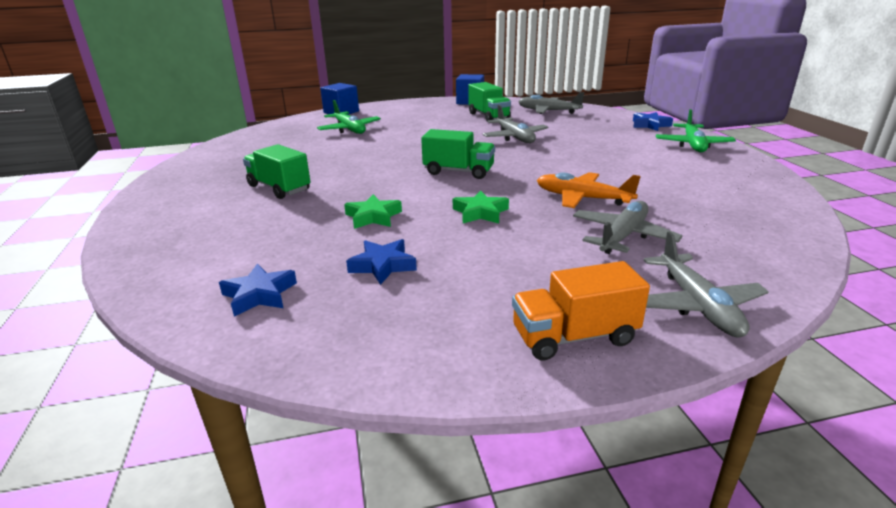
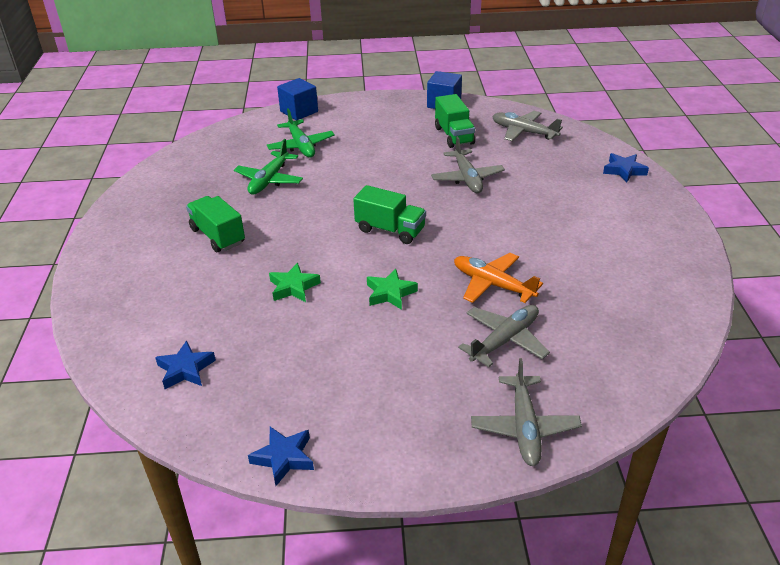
camera: 10 degrees right, 10 degrees up
blue star [346,239,417,285] -> blue star moved to [248,427,314,486]
orange truck [512,261,650,360] -> none
green plane [656,109,736,152] -> green plane moved to [234,139,303,195]

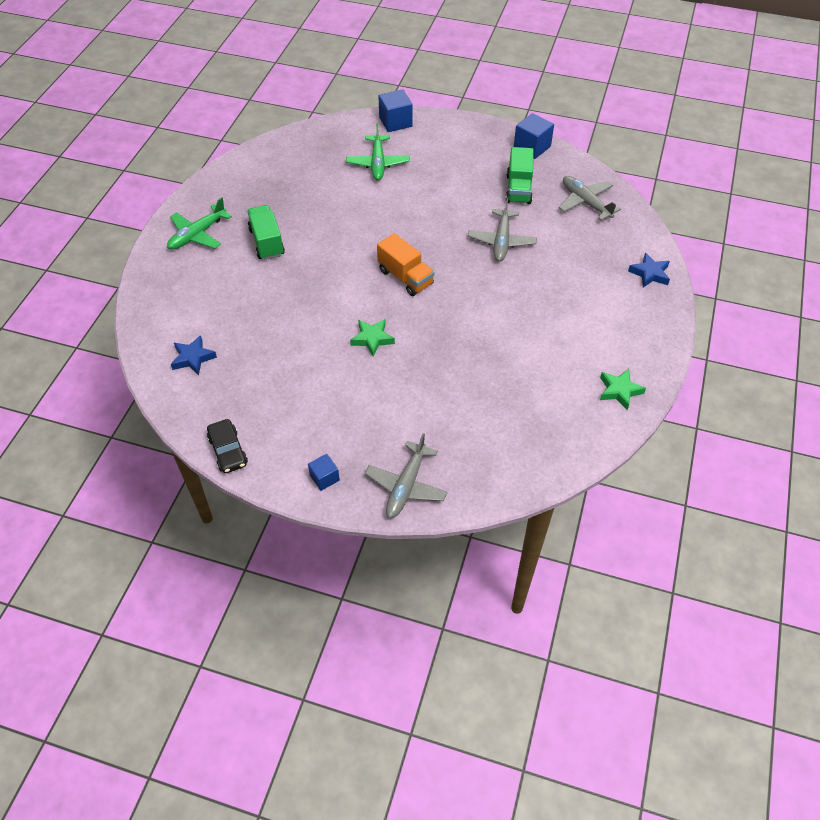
camera: 20 degrees right, 15 degrees up
green plane [234,139,303,195] -> green plane moved to [167,197,232,250]
blue star [248,427,314,486] -> black car [207,419,248,473]
green star [269,263,321,302] -> green star moved to [600,369,646,410]
green truck [353,185,426,244] -> orange truck [377,233,434,296]
orange plane [454,253,543,303] -> none
grey plane [458,305,550,367] -> none
none -> blue cube [308,454,340,491]

